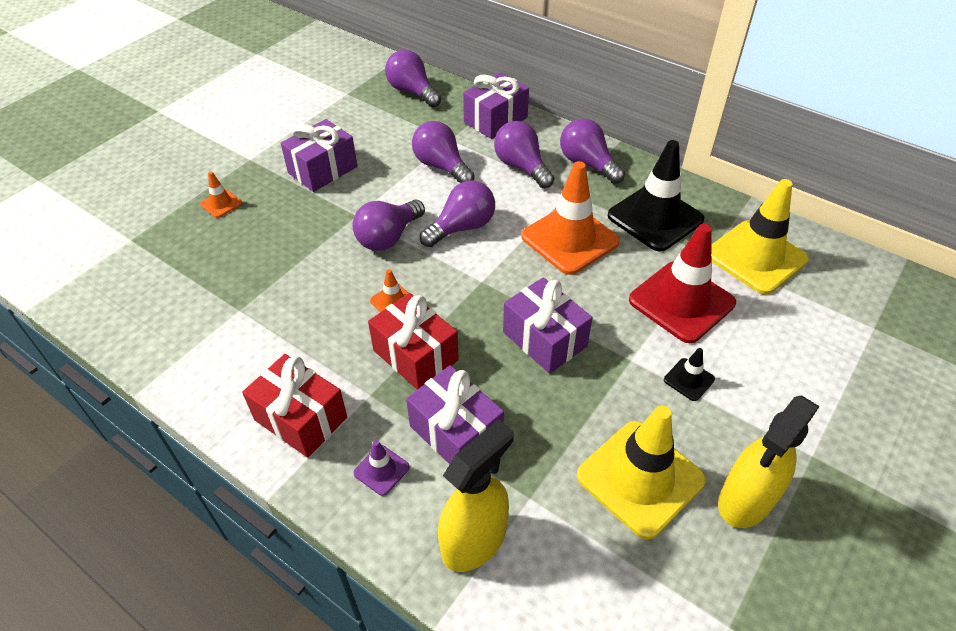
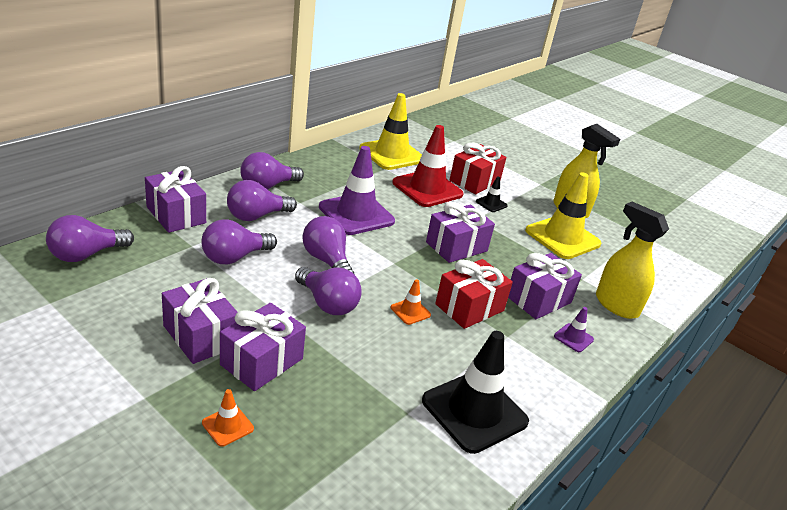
camera: 90 degrees left, 15 degrees down
red gift [242,354,347,458] -> red gift moved to [450,143,506,194]
orange traffic cone [521,161,620,275] -> purple traffic cone [319,146,395,235]
black traffic cone [608,140,704,252] -> black traffic cone moved to [422,331,529,454]
none -> purple gift [220,303,306,391]

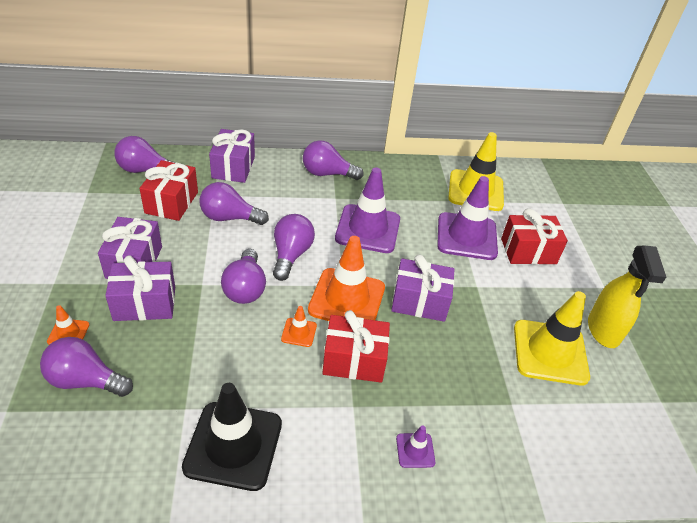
camera: 45 degrees right, 10 degrees up
purple light bulb [227,180,297,221] -> purple light bulb moved to [40,337,133,397]
red traffic cone [392,125,464,207] -> purple traffic cone [437,176,498,260]
black traffic cone [476,177,508,212] -> none
purple gift [508,253,582,319] -> none
yellow spray bottle [596,202,669,319] -> none
none -> red gift [139,160,198,221]
none -> orange traffic cone [308,236,385,321]

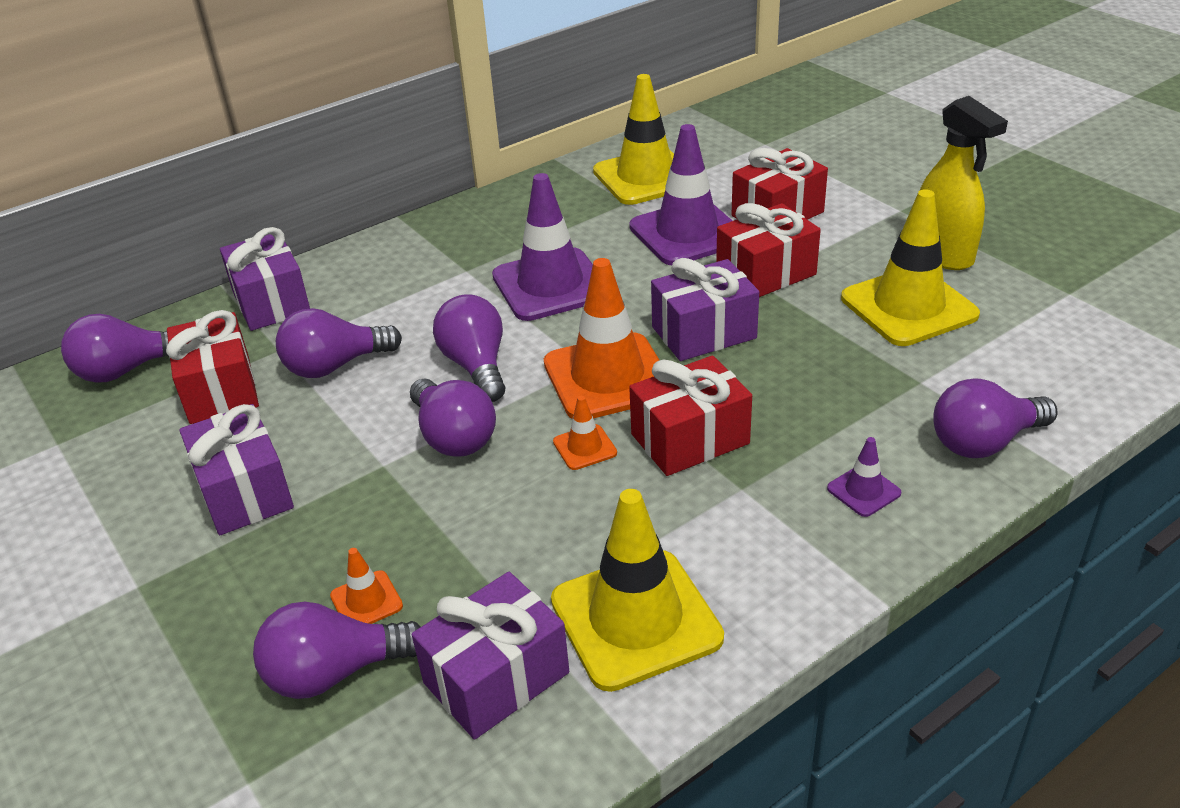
camera: 25 degrees left, 5 degrees down
orange traffic cone [47,305,89,345] -> orange traffic cone moved to [330,548,403,624]
purple gift [105,255,175,321] -> purple gift moved to [412,572,569,740]
black traffic cone [182,383,282,491] -> yellow traffic cone [551,489,724,692]
purple light bulb [303,140,364,180] -> purple light bulb moved to [933,379,1057,458]
none -> red gift [716,203,821,297]

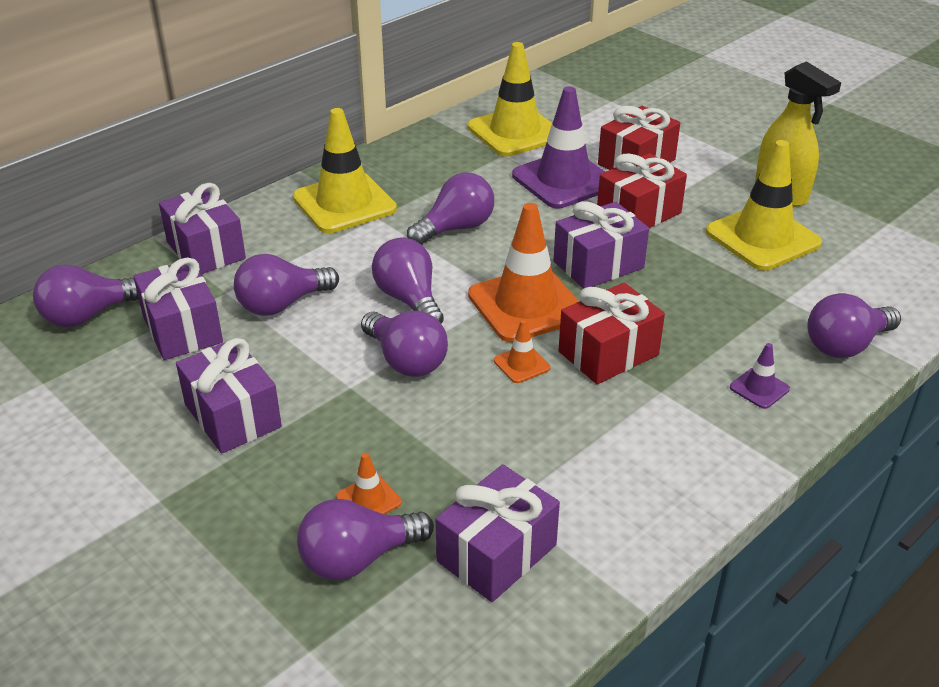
camera: 10 degrees left, 0 degrees up
red gift [166,310,259,424] -> purple gift [133,257,223,360]
purple traffic cone [492,173,593,321] -> purple light bulb [407,172,494,245]
yellow traffic cone [551,489,724,692] -> yellow traffic cone moved to [293,108,397,233]

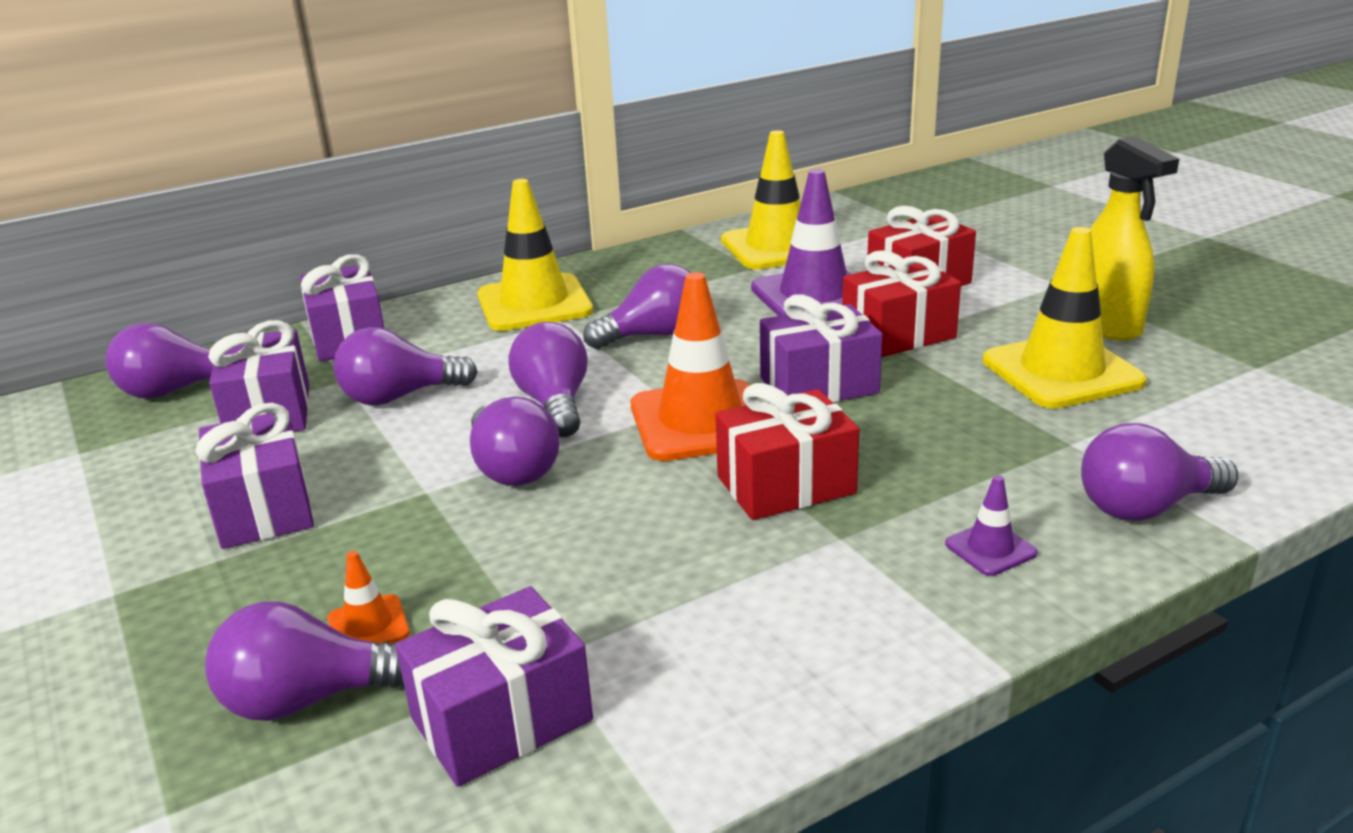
camera: 15 degrees right, 10 degrees down
orange traffic cone [494,320,551,383] -> none

